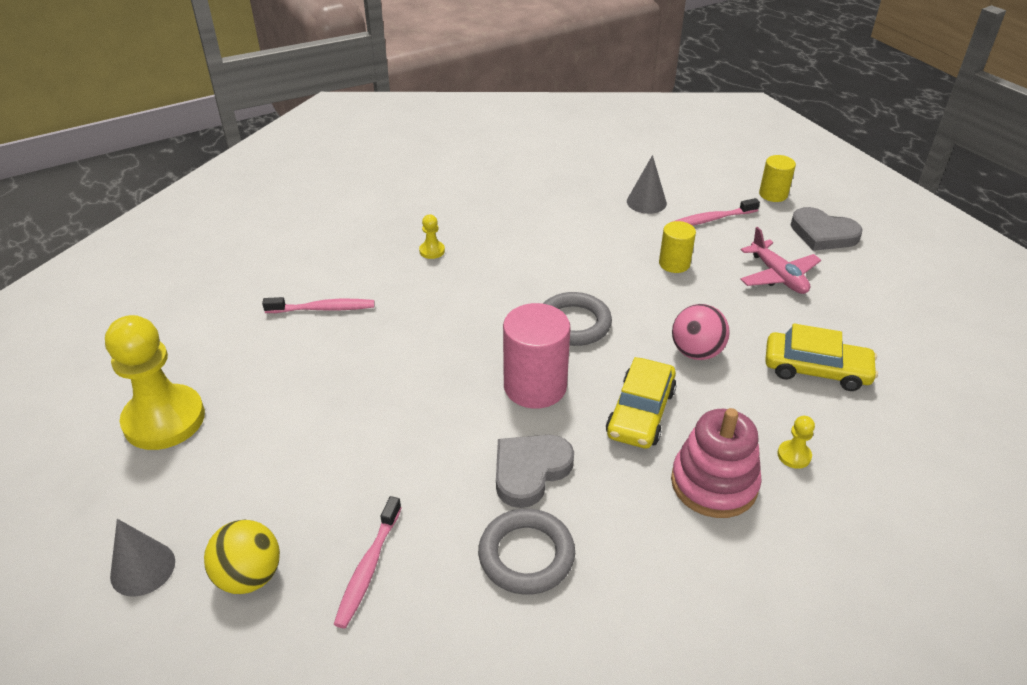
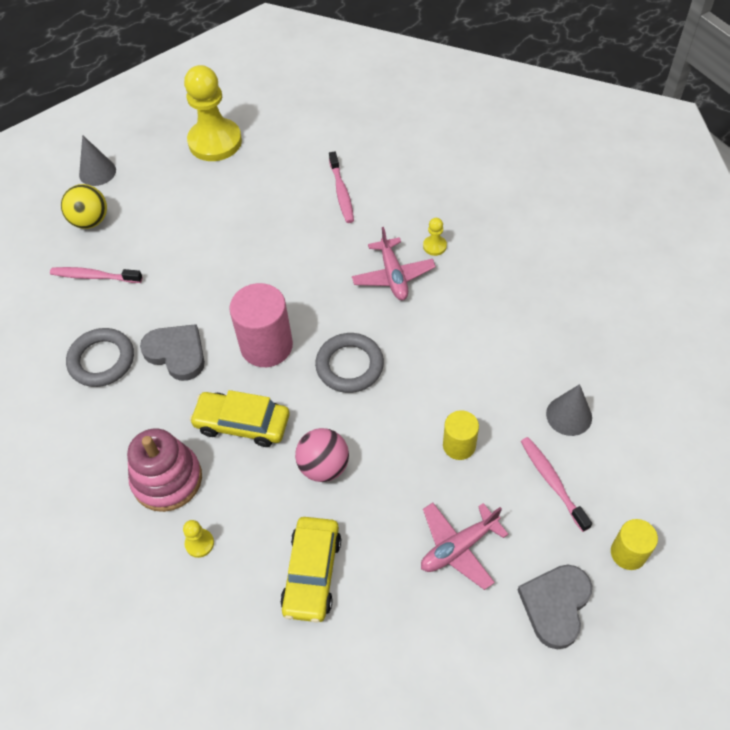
camera: 85 degrees right, 15 degrees up
none -> pink plane [352,227,436,300]

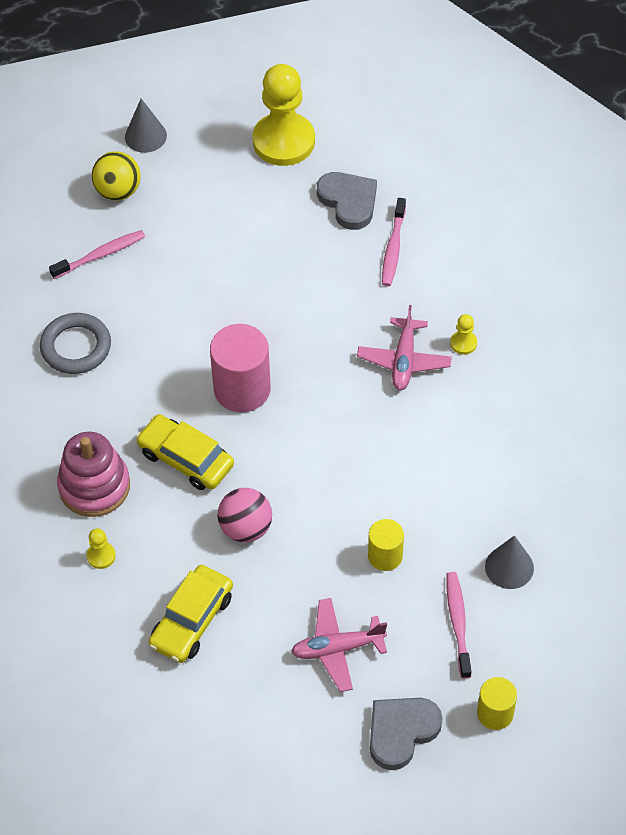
camera: 20 degrees right, 0 degrees up
pink toothbrush [50,267,143,283] -> pink toothbrush turned 120 degrees clockwise [49,230,145,279]
grey heart [140,324,205,381] -> grey heart moved to [317,172,377,230]
grey ring [315,333,384,393] -> none

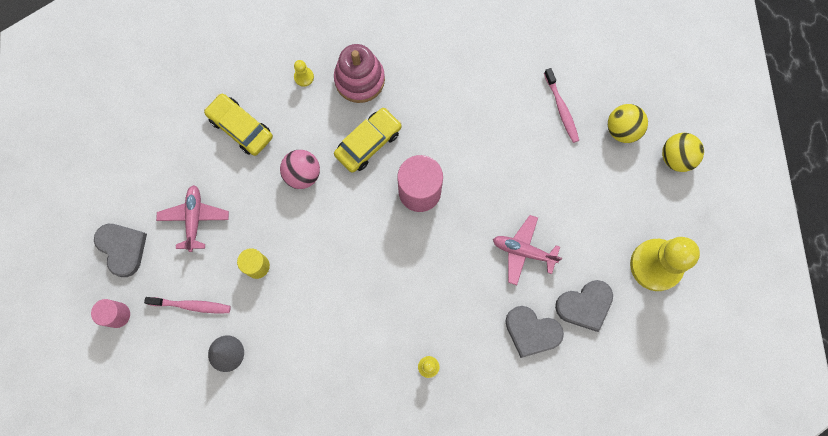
camera: 100 degrees right, 20 degrees up
grey ring [40,313,111,374] -> none
grey cone [125,99,167,153] -> yellow ball [662,133,704,172]
pink plane [357,305,452,390] -> pink plane moved to [493,215,562,285]
pink toothbrush [382,198,406,286] -> grey heart [505,306,564,358]
yellow cylinder [477,677,517,730] -> pink cylinder [91,299,130,328]

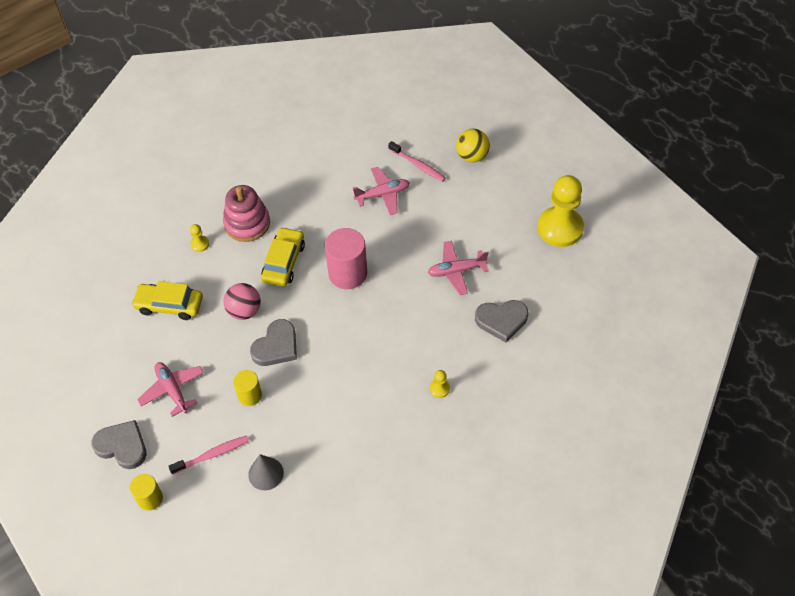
camera: 30 degrees left, 20 degrees down
pink cylinder [91,299,130,328] -> yellow cylinder [130,474,163,511]
grey heart [555,280,613,332] -> grey heart moved to [250,319,297,366]
yellow ball [662,133,704,172] -> none
none -> pink plane [353,167,410,215]

